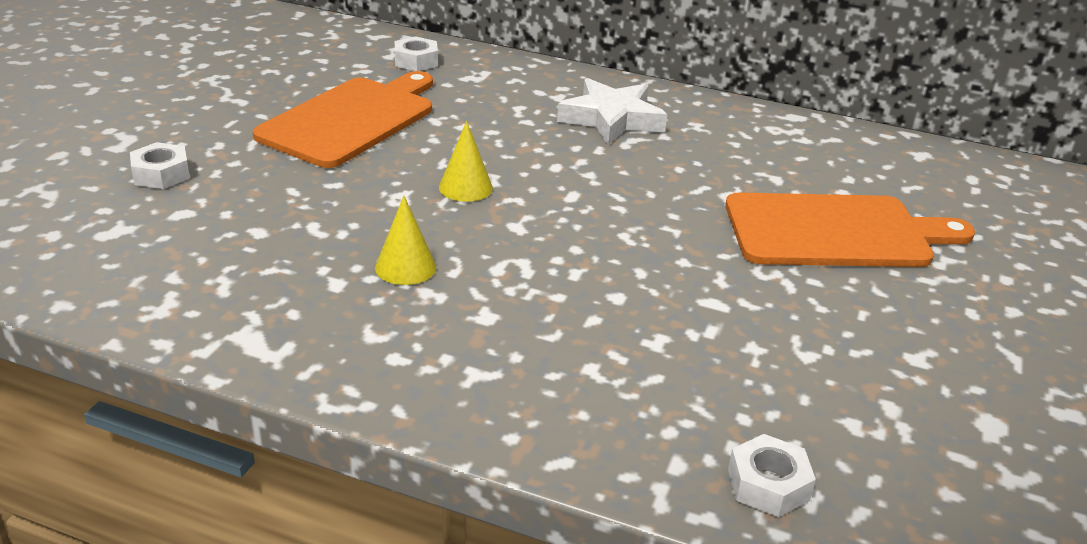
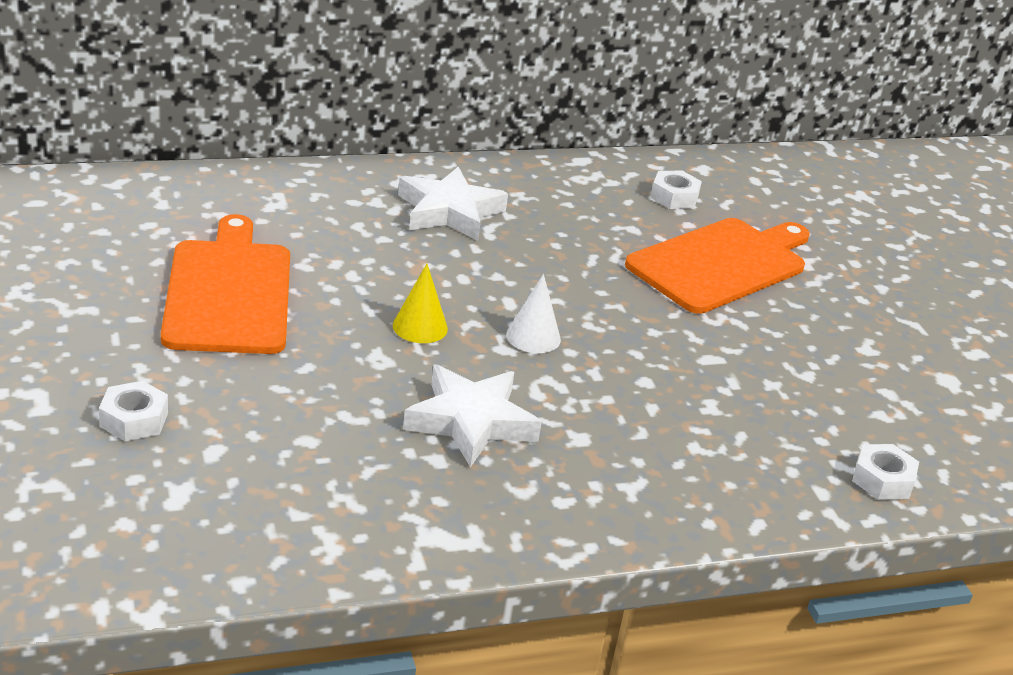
camera: 40 degrees left, 0 degrees up
yellow cone [375,196,436,285] -> white star [403,365,542,467]
white nut [395,36,438,71] -> white nut moved to [650,170,702,209]
none -> white cone [506,274,561,353]

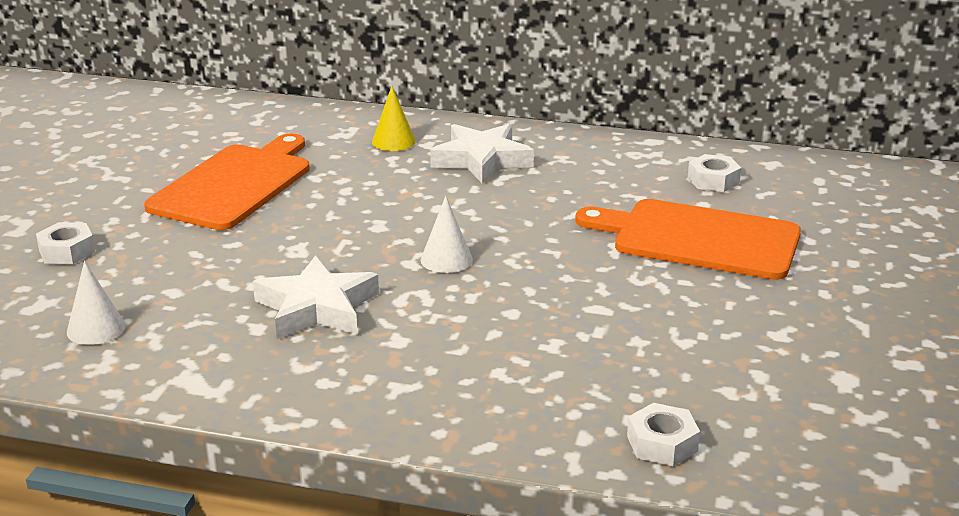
camera: 35 degrees right, 5 degrees down
yellow cone [393,264,448,343] -> yellow cone moved to [372,86,416,151]
orange cutting board [625,218,810,314] -> orange cutting board turned 150 degrees counterclockwise [575,199,801,280]
none -> white cone [67,261,126,345]

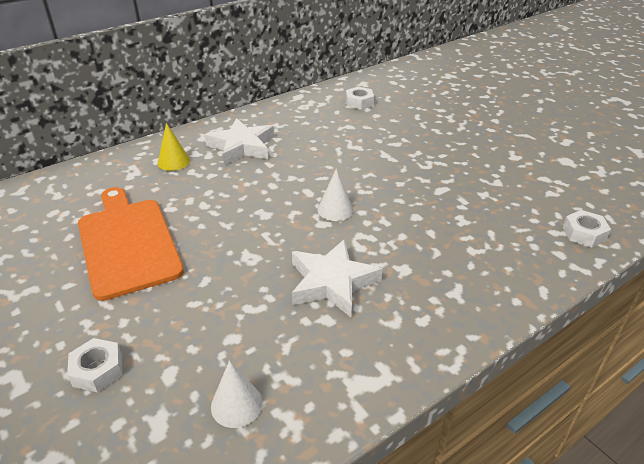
camera: 50 degrees left, 10 degrees up
orange cutting board [575,199,801,280] -> none

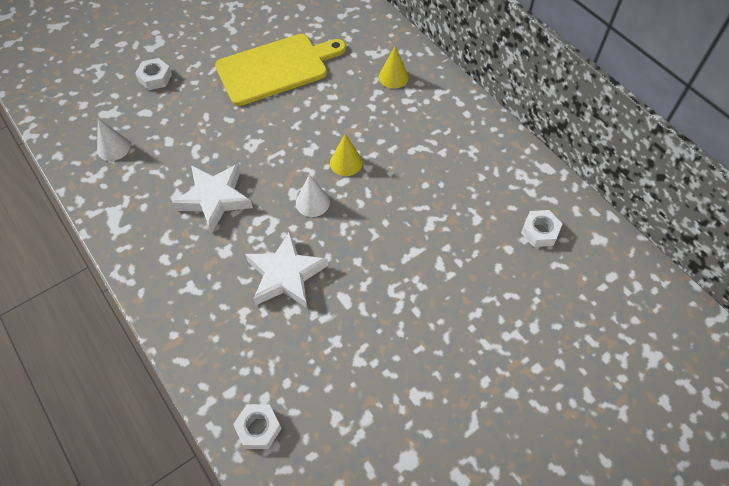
camera: 90 degrees right, 20 degrees up
orange cutting board [78,187,184,301] -> yellow cutting board [215,34,346,106]
white star [205,118,274,165] -> white star moved to [245,231,328,309]
none -> yellow cone [330,134,363,176]

